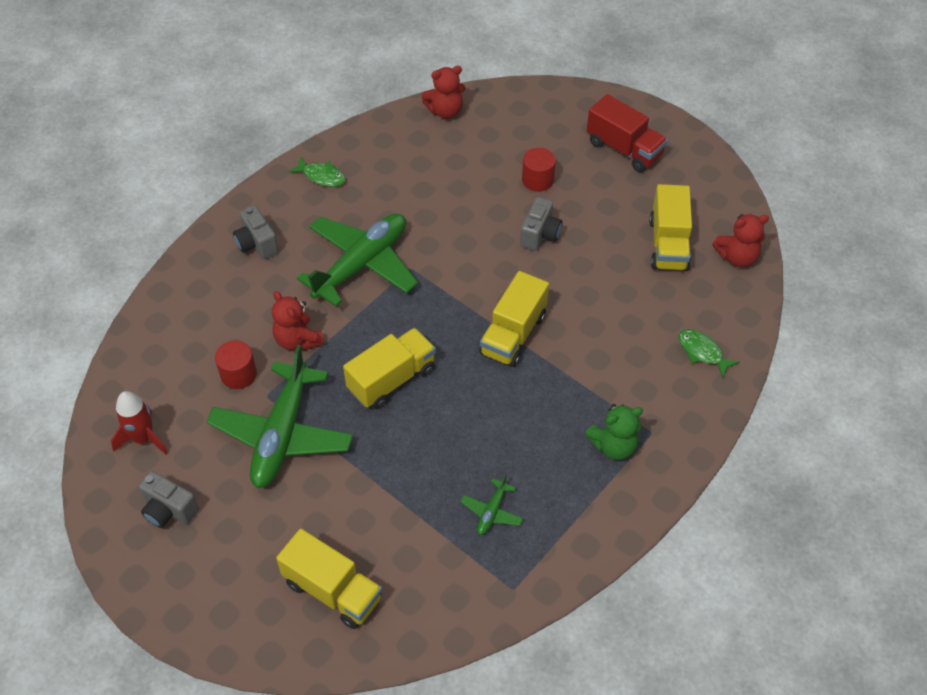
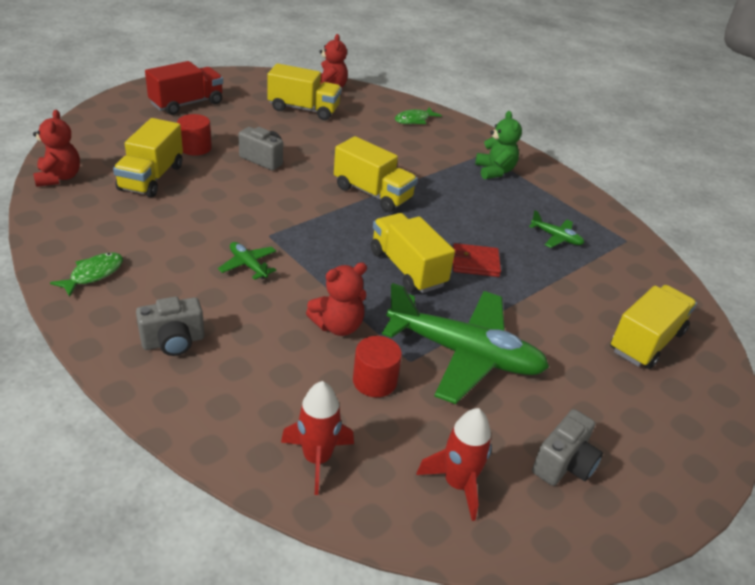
camera: 85 degrees left, 15 degrees down
green plane [297,213,418,307] -> green plane [218,242,276,280], size x0.42
none -> yellow truck [113,118,183,197]
none -> red rocket [281,381,354,495]
none -> red wallet [453,243,501,277]

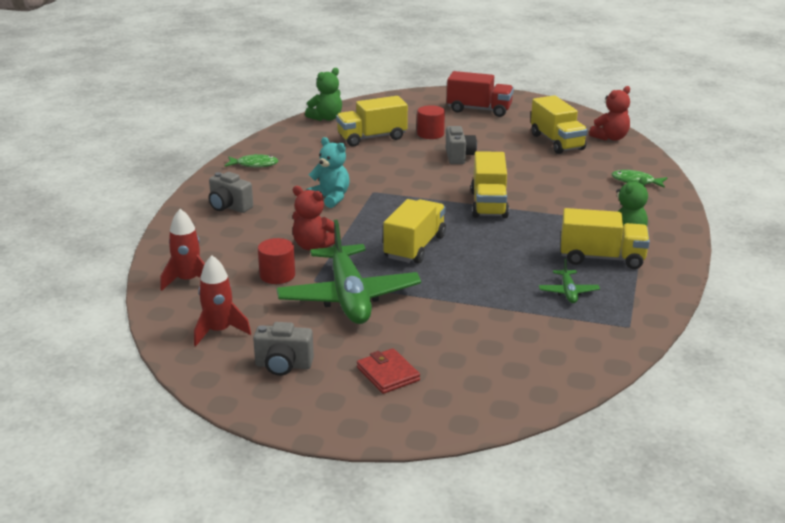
camera: 60 degrees right, 10 degrees down
red teddy bear [33,110,80,187] -> green teddy bear [305,68,342,121]
green plane [218,242,276,280] -> turquoise teddy bear [306,137,350,208]
red wallet [453,243,501,277] -> red wallet moved to [357,348,420,394]
yellow truck [610,285,697,369] -> yellow truck moved to [561,208,650,269]

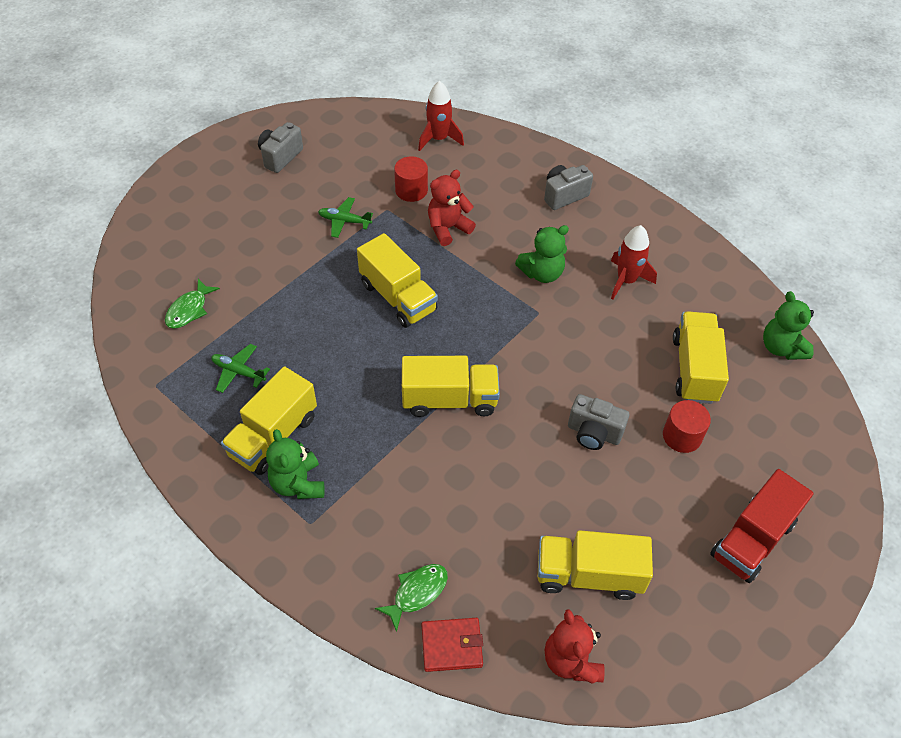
camera: 115 degrees right, 25 degrees up
red rocket [194,255,251,346] -> red rocket moved to [611,225,657,300]
green fish [225,154,278,168] -> green fish moved to [165,279,220,329]
green plane [276,220,421,324] -> green plane [318,197,373,238], size x0.42
turquoise teddy bear [306,137,350,208] -> green teddy bear [515,225,569,283]
red wallet [357,348,420,394] -> red wallet moved to [422,618,483,672]
yellow truck [471,151,509,218] -> yellow truck turned 150 degrees clockwise [402,356,500,417]

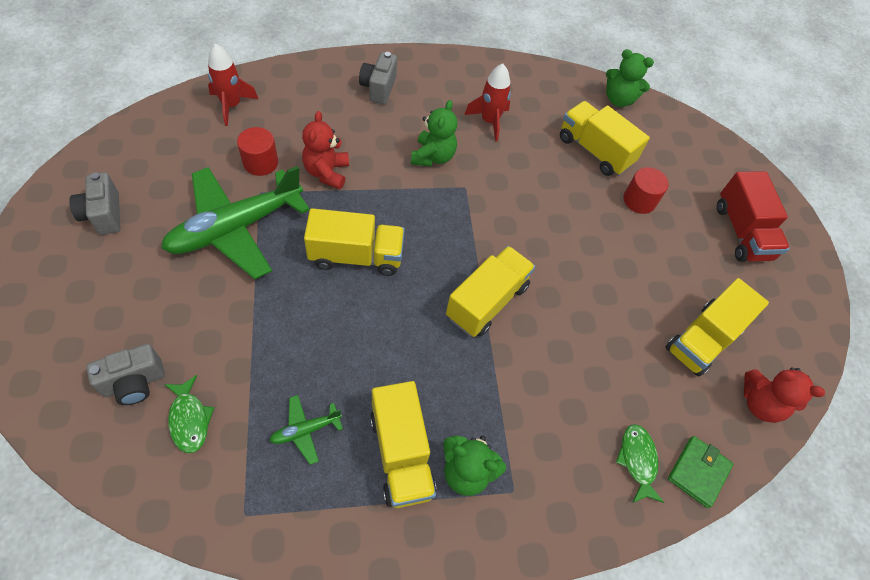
camera: 55 degrees left, 5 degrees up
green plane [318,197,373,238] -> green plane [161,166,310,279], size x2.36
red wallet [422,618,483,672] -> green wallet [668,436,733,508]
grey camera [568,394,629,450] -> grey camera moved to [86,344,165,405]

